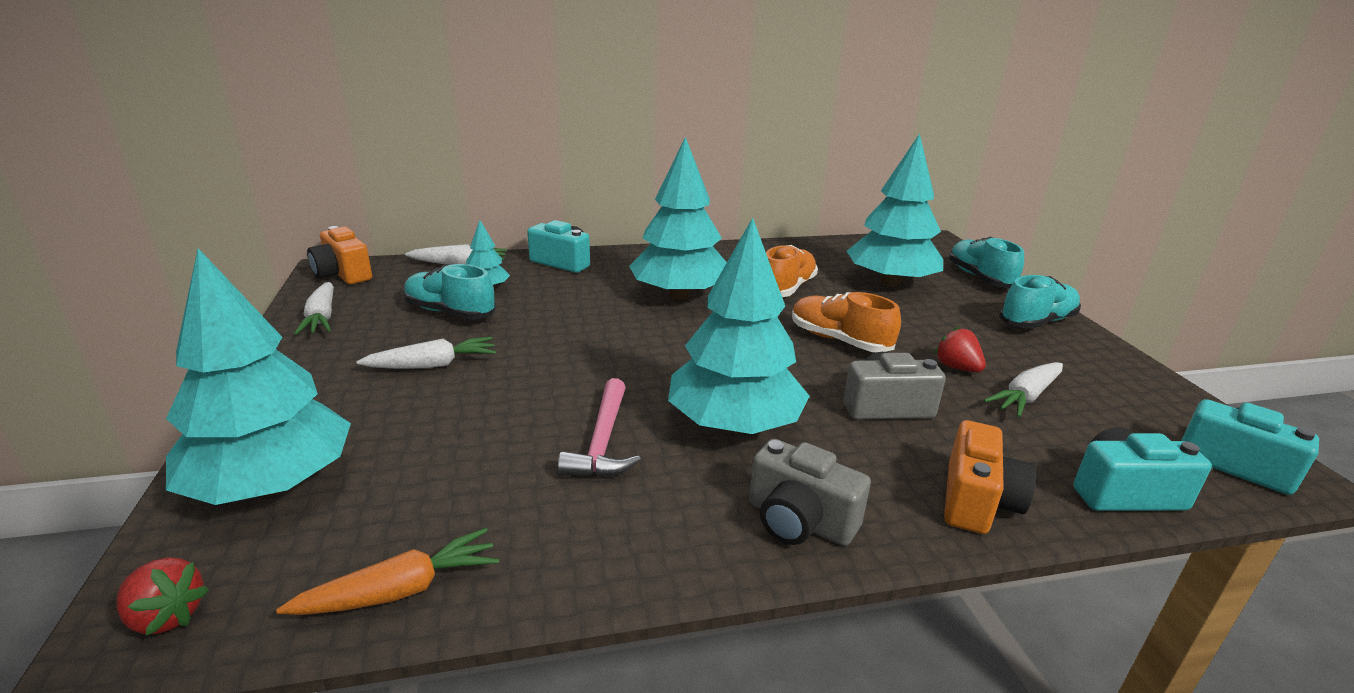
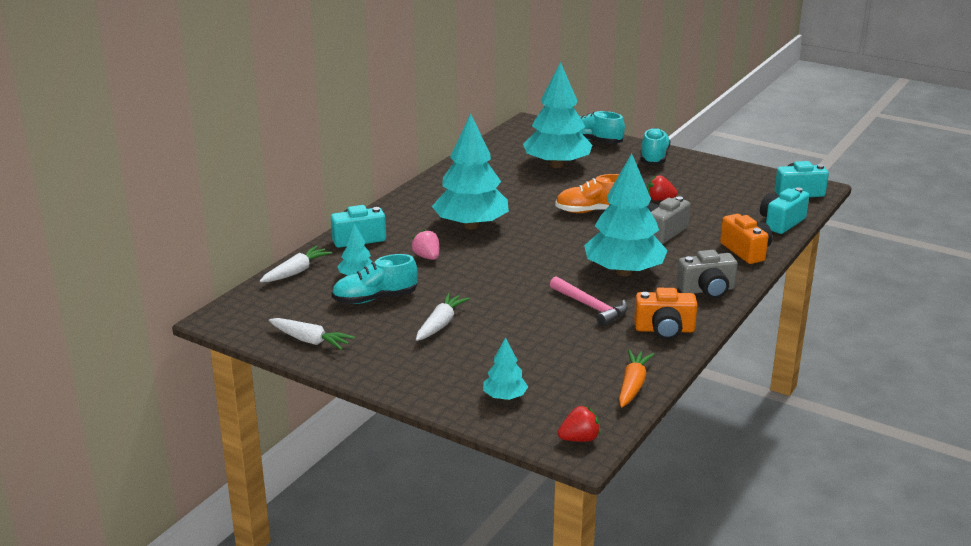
camera: 45 degrees left, 0 degrees up
turquoise tree [166,248,351,505] -> turquoise tree [483,337,528,400], size x0.46
orange camera [307,226,372,284] -> orange camera moved to [634,288,697,340]
orange shoe [766,245,818,297] -> none
white carrot [984,362,1063,417] -> none
none -> pink strawberry [411,229,439,260]

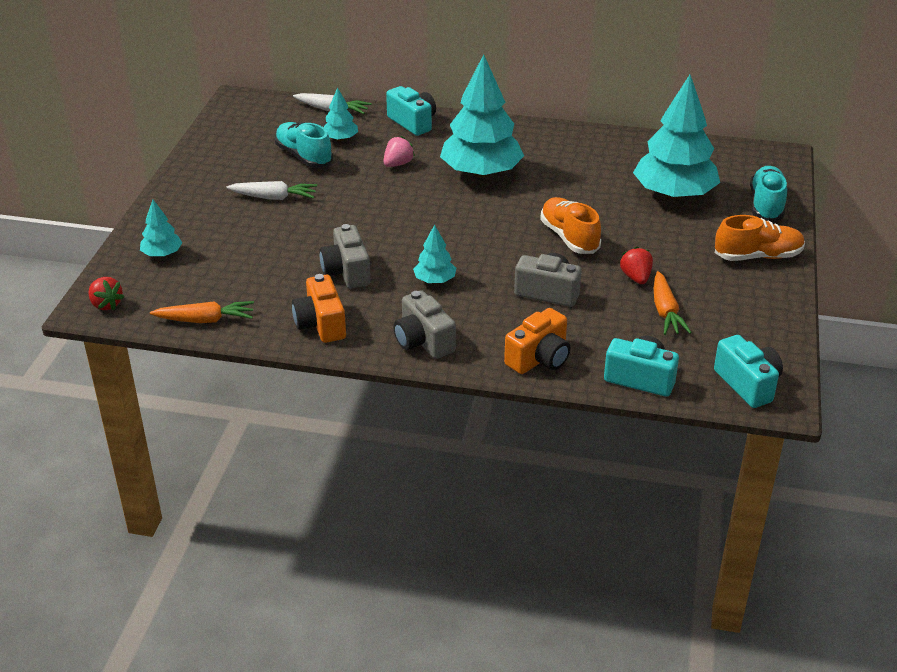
camera: 70 degrees right, 10 degrees up
white carrot [269,318,355,350] -> none
pink hammer [550,276,628,326] -> grey camera [319,224,371,289]
turquoise tree [584,153,668,276] -> turquoise tree [413,224,456,283], size x0.46
turquoise shoe [640,128,670,165] -> orange shoe [715,215,805,261]
none -> orange carrot [654,271,692,335]

